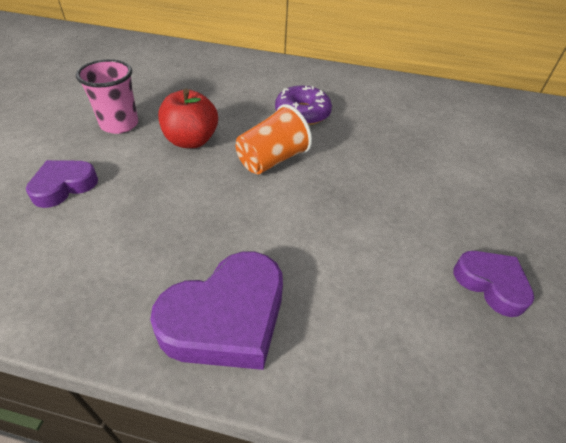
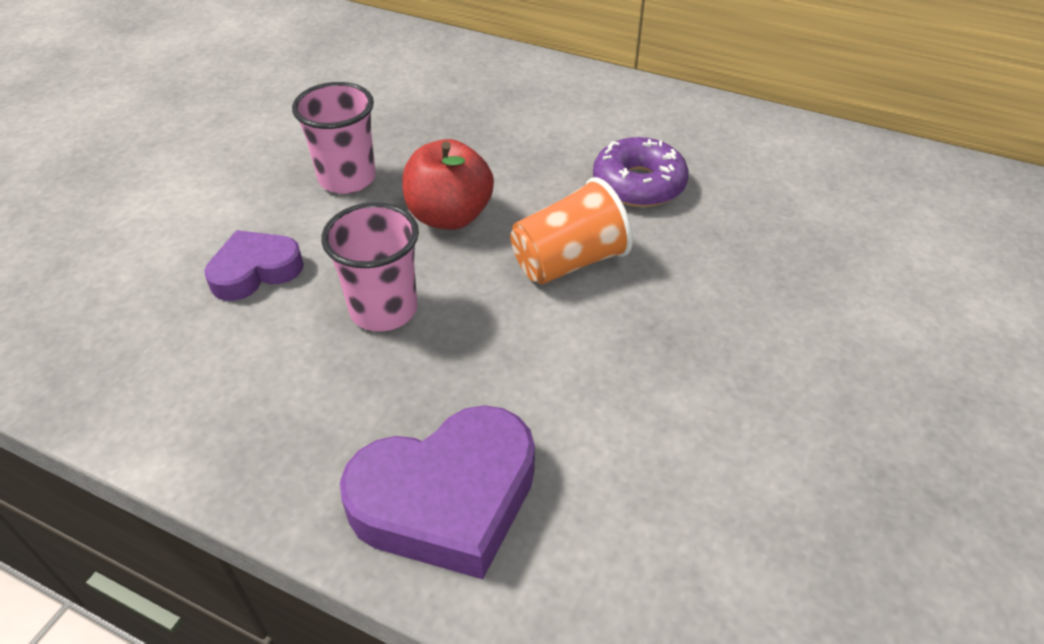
camera: 15 degrees right, 0 degrees up
purple heart [453,251,534,317] -> none
none -> pink cup [321,202,419,332]

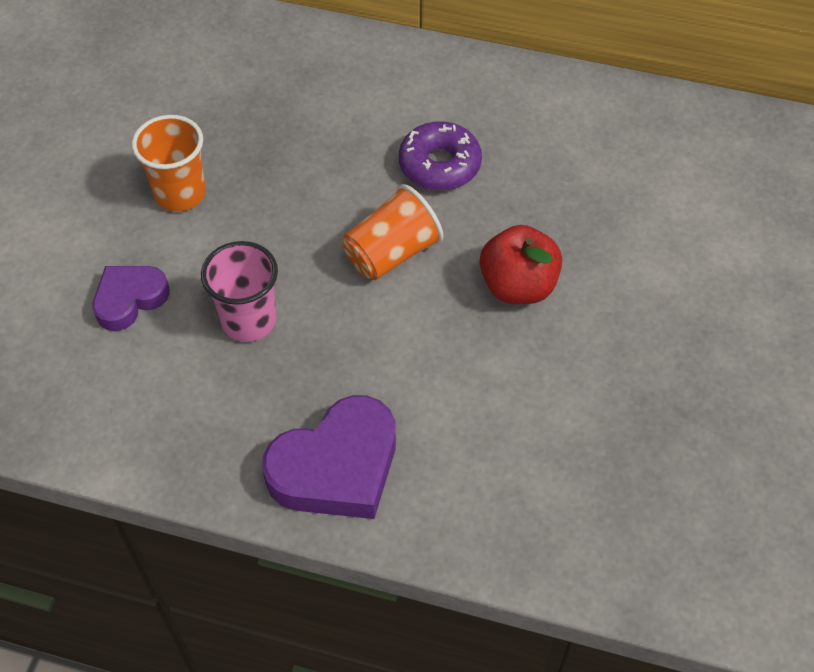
camera: 10 degrees left, 10 degrees up
pink cup [292,82,376,194] -> orange cup [132,115,206,211]
red apple [402,139,494,230] -> red apple moved to [480,225,562,304]

